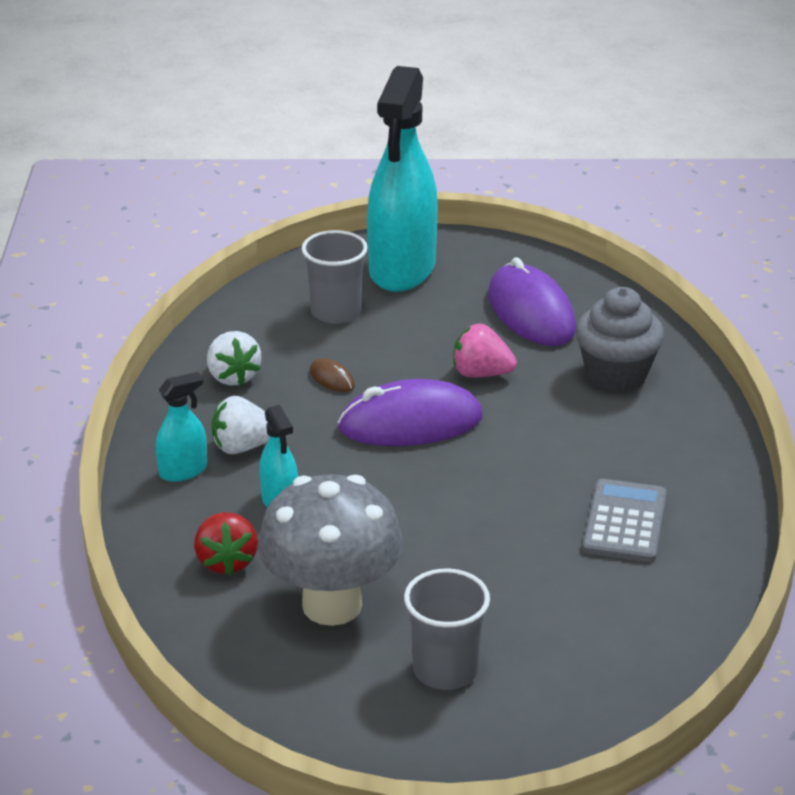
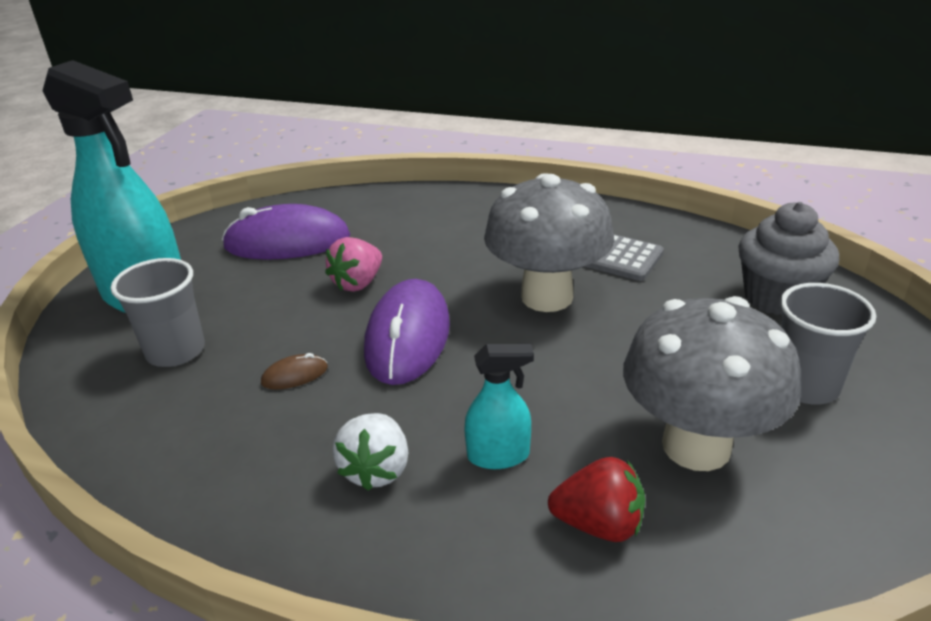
camera: 70 degrees left, 0 degrees up
turquoise spray bottle [156,372,207,482] -> none
white strawberry [207,331,261,386] -> none
grey cupcake [575,287,664,392] -> grey cupcake moved to [738,202,839,315]
none -> grey mushroom [484,173,614,312]

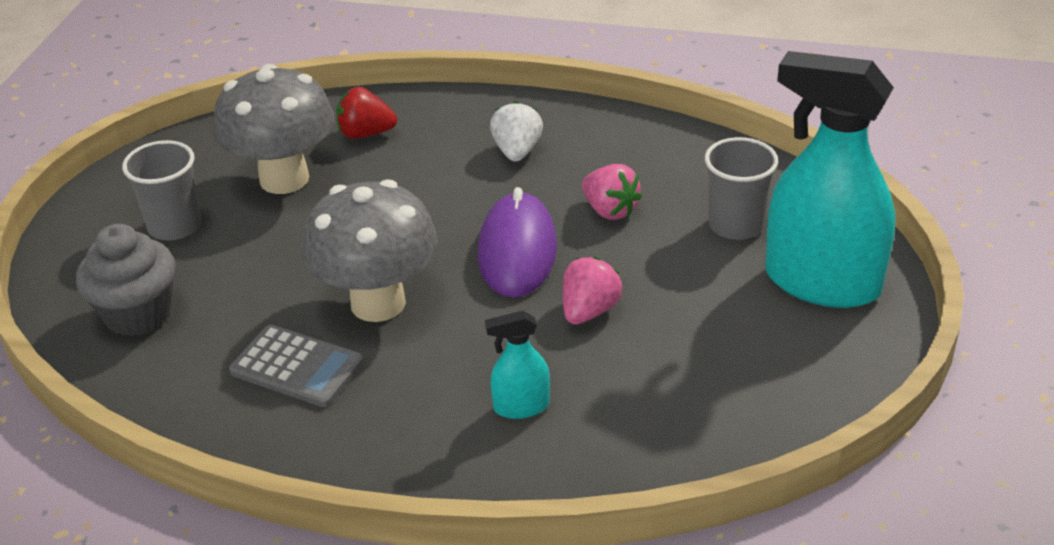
camera: 175 degrees right, 5 degrees up
purple mouse [222,204,351,260] -> none
brown mouse [261,353,328,390] -> pink strawberry [582,164,642,220]
turquoise spray bottle [464,344,534,469] -> turquoise spray bottle moved to [485,311,550,419]

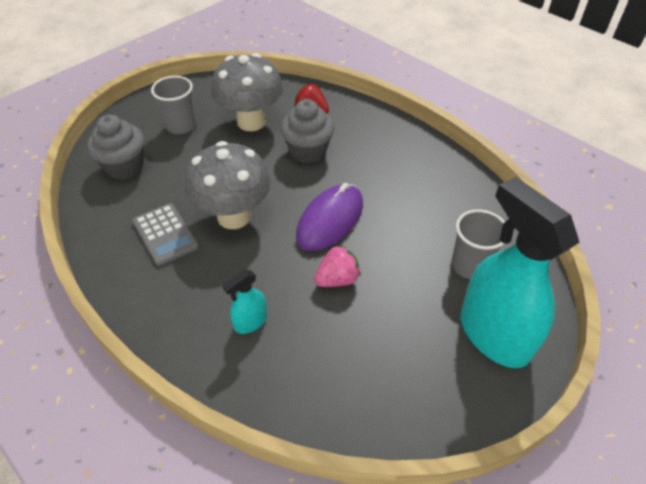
camera: 30 degrees right, 10 degrees up
turquoise spray bottle [485,311,550,419] -> turquoise spray bottle turned 60 degrees counterclockwise [222,270,267,334]
white strawberry [490,101,543,162] -> none
pink strawberry [582,164,642,220] -> none
none -> grey cupcake [280,99,334,163]

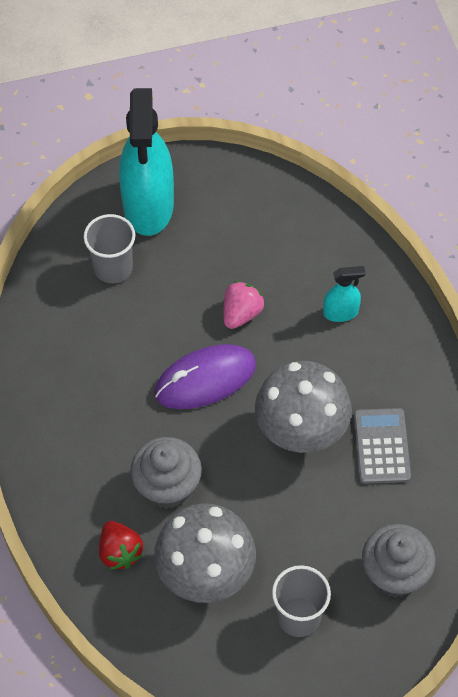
camera: 150 degrees left, 10 degrees up
pink strawberry [314,245,361,287] -> pink strawberry turned 120 degrees clockwise [224,281,264,329]

